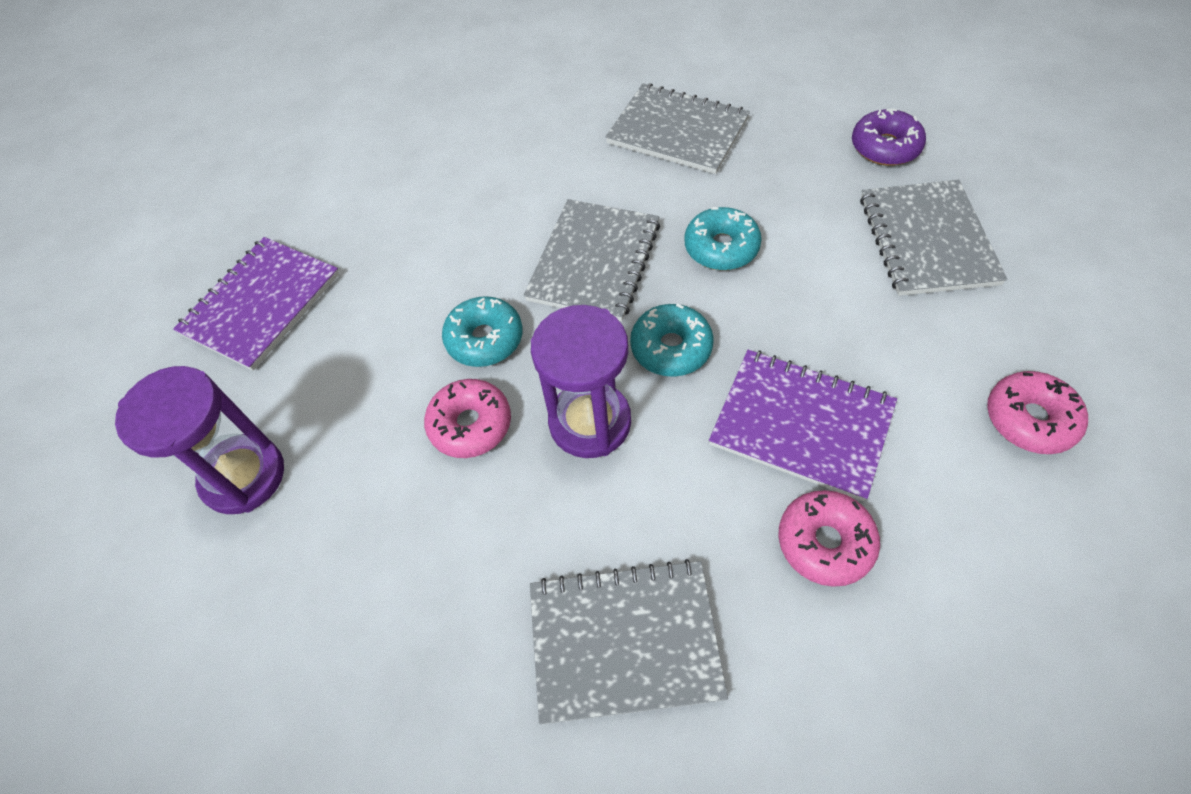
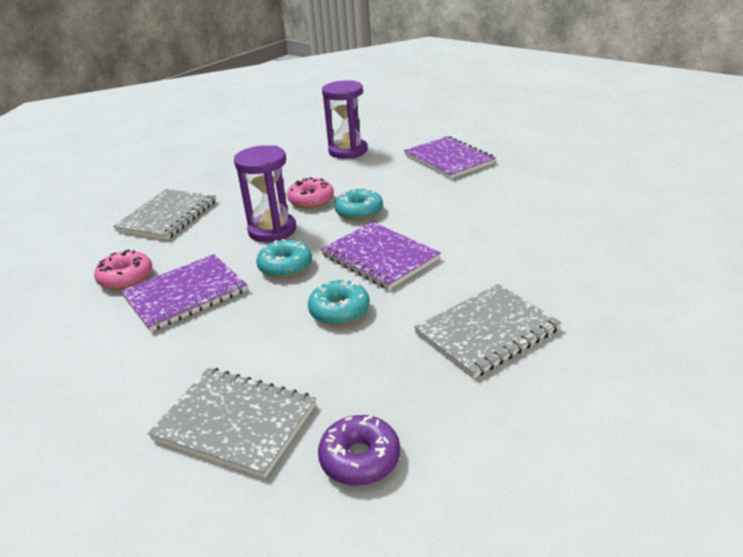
camera: 115 degrees right, 25 degrees down
grey notebook [524,199,660,321] -> purple notebook [321,222,441,290]
pink donut [987,371,1088,454] -> none

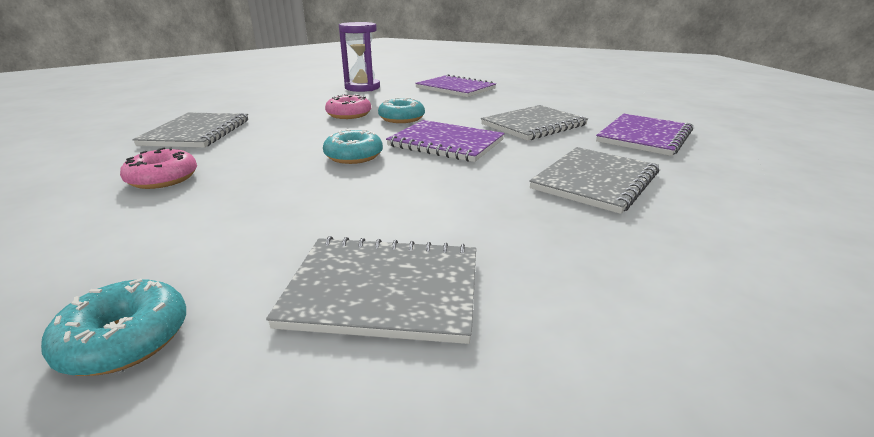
camera: 20 degrees left, 5 degrees down
purple notebook [121,254,247,332] -> purple notebook moved to [596,114,693,156]
purple hourglass [234,145,296,243] -> none
turquoise donut [308,280,370,325] -> turquoise donut moved to [41,278,186,376]
purple donut [318,415,400,486] -> none
none -> grey notebook [481,105,588,141]

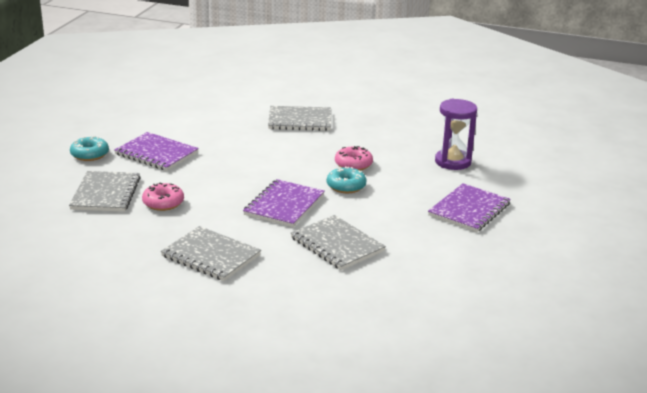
camera: 85 degrees right, 0 degrees up
pink donut [120,147,197,189] -> pink donut moved to [142,182,184,211]
turquoise donut [323,129,383,164] -> none
purple notebook [596,114,693,156] -> purple notebook moved to [114,132,199,171]

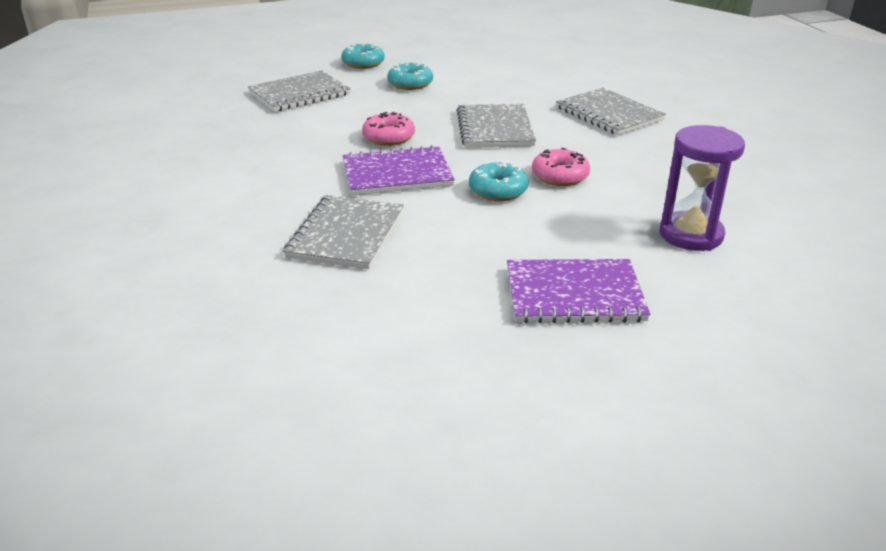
camera: 55 degrees right, 5 degrees up
purple notebook [114,132,199,171] -> turquoise donut [387,62,433,90]
pink donut [142,182,184,211] -> pink donut moved to [362,112,415,146]
grey notebook [161,226,261,281] -> grey notebook moved to [457,104,536,147]

